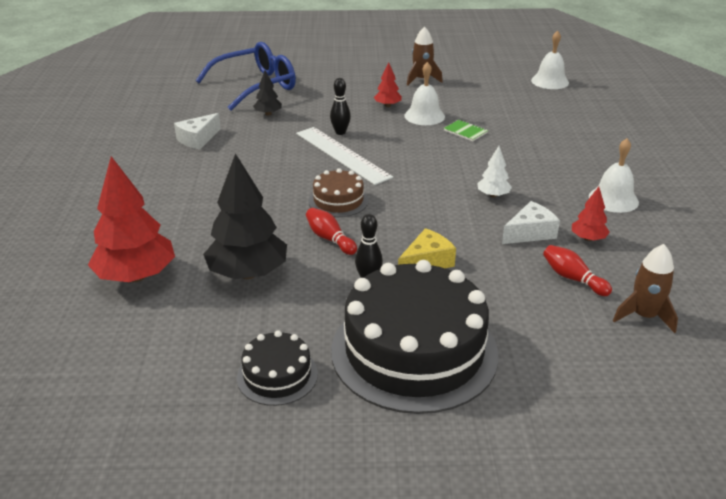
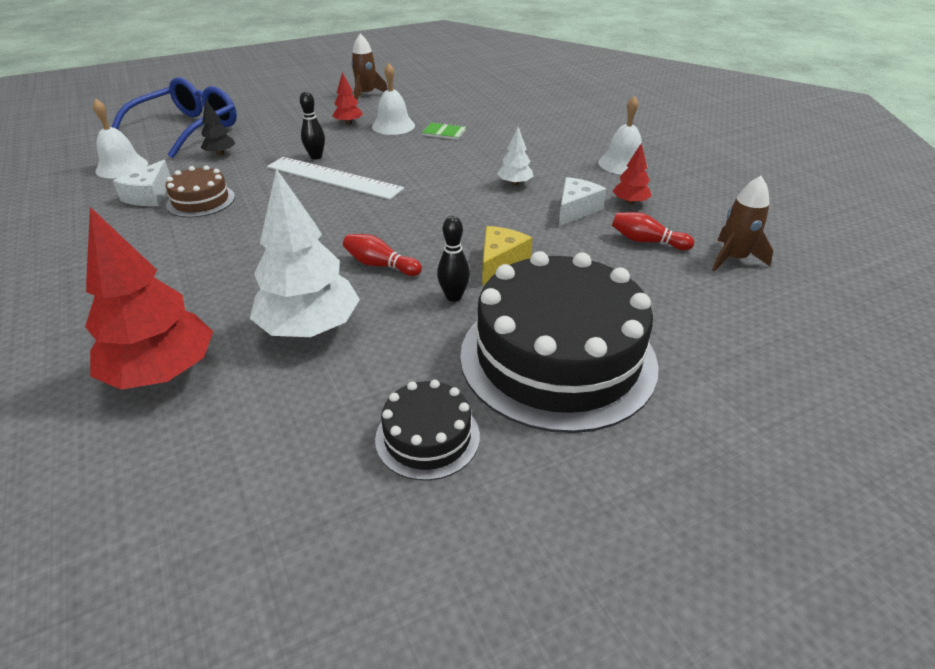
camera: 25 degrees left, 5 degrees up
black tree [203,153,287,279] -> white tree [250,169,360,337]
brown cake [309,168,369,217] -> brown cake moved to [166,165,235,218]
white bell [531,31,569,89] -> white bell moved to [93,99,148,179]

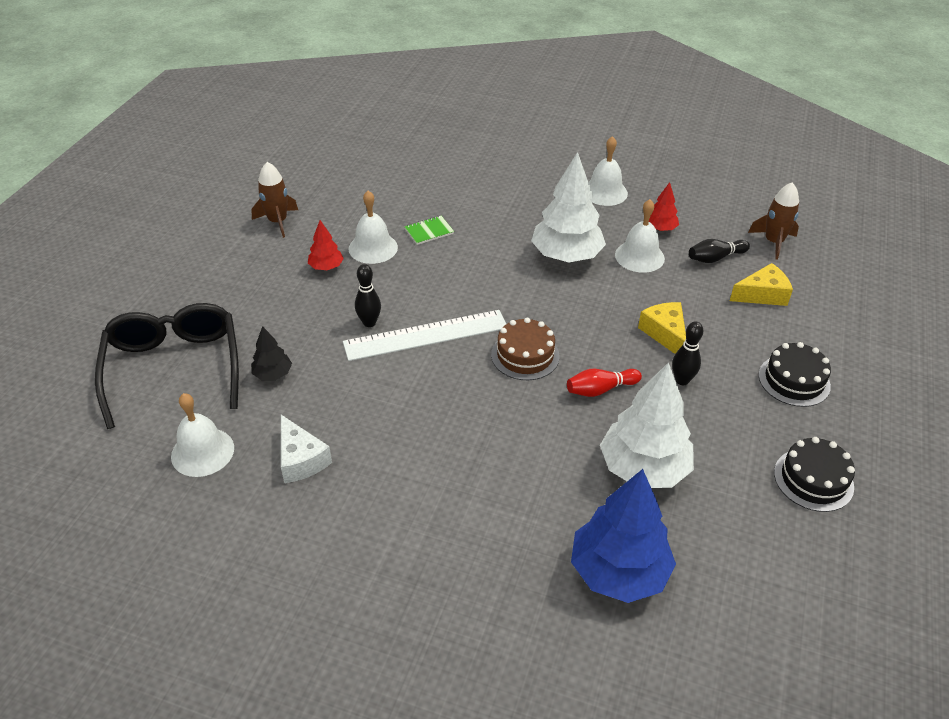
camera: 45 degrees left, 5 degrees up
red tree [85,207,213,390] -> blue tree [571,469,676,603]
blue glasses [112,77,237,158] -> black glasses [95,303,239,429]
brown cake [166,165,235,218] -> brown cake moved to [491,318,559,380]
black cake [460,251,659,433] -> black cake [759,342,831,407], size x0.47
white tree [497,127,534,186] -> white tree [531,152,606,262], size x2.08
white cheese [558,177,606,227] -> white bell [615,199,665,273]
red bowling pin [612,212,694,250] -> black bowling pin [689,239,750,263]
none -> yellow cheese [730,263,793,306]

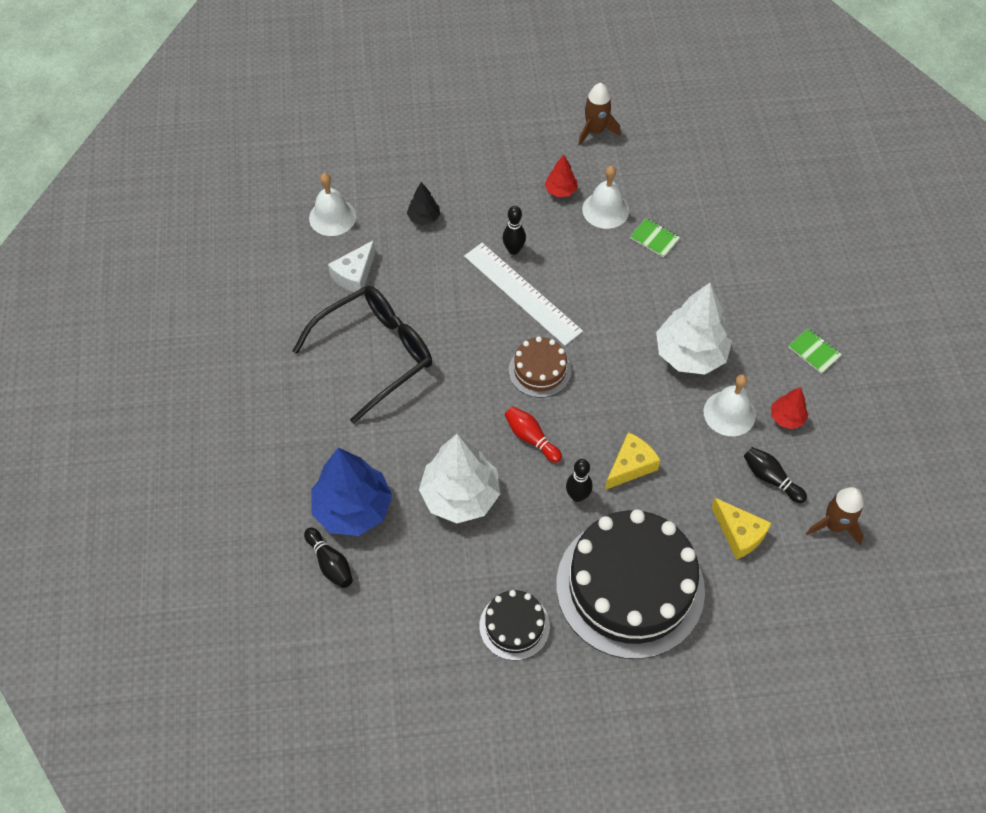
camera: 65 degrees right, 15 degrees up
black glasses [95,303,239,429] -> black glasses moved to [293,286,432,424]
white bell [588,136,628,206] -> green notebook [788,328,842,374]
black cake [759,342,831,407] -> black cake [556,509,705,659], size x2.14
none -> black bowling pin [304,527,353,588]

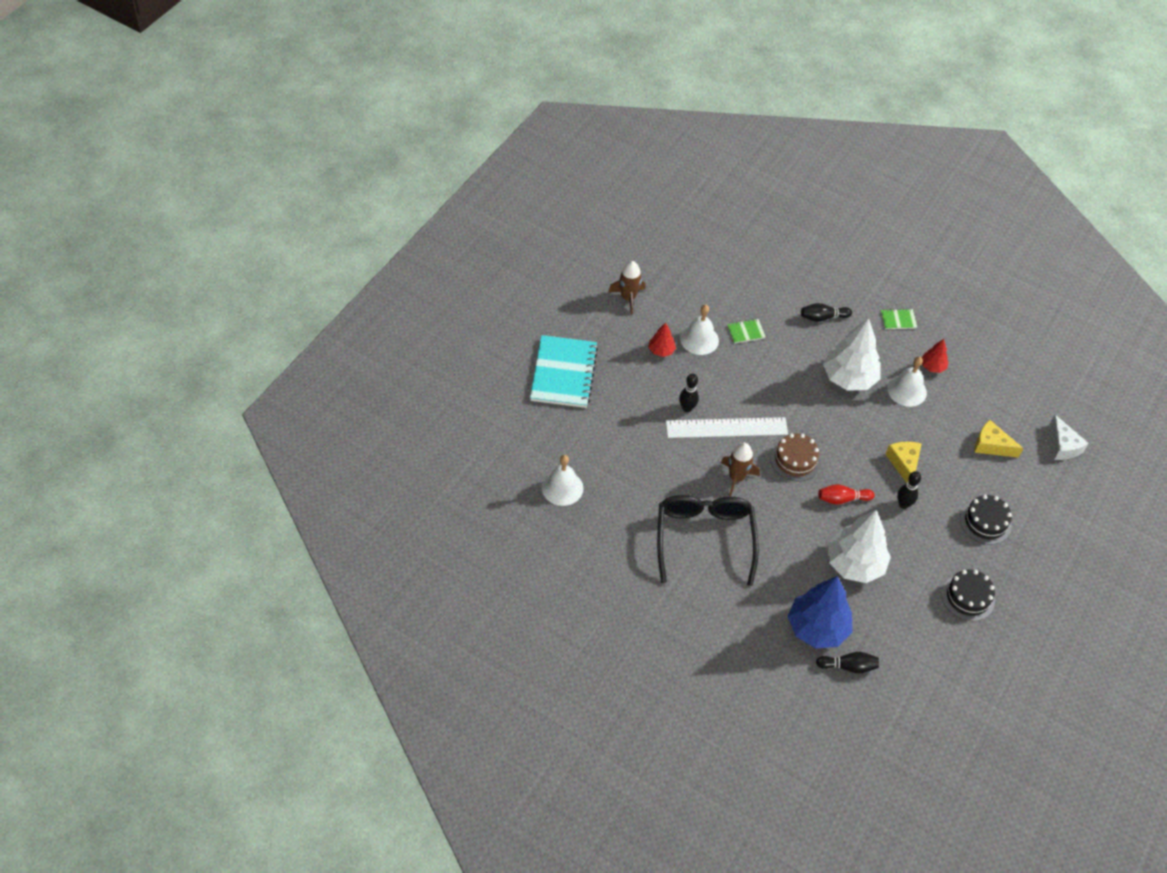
camera: 55 degrees left, 5 degrees down
white cheese [328,240,376,292] -> white cheese moved to [1050,415,1089,460]
black tree [407,182,440,225] -> none
black cake [556,509,705,659] -> black cake [960,495,1012,545], size x0.47
yellow cheese [711,498,772,560] -> yellow cheese turned 150 degrees counterclockwise [974,420,1023,458]
black bowling pin [744,447,807,503] -> black bowling pin moved to [801,303,852,322]
brown rocket [806,487,864,545] -> brown rocket moved to [721,443,760,496]
none -> turquoise notebook [530,335,598,408]

